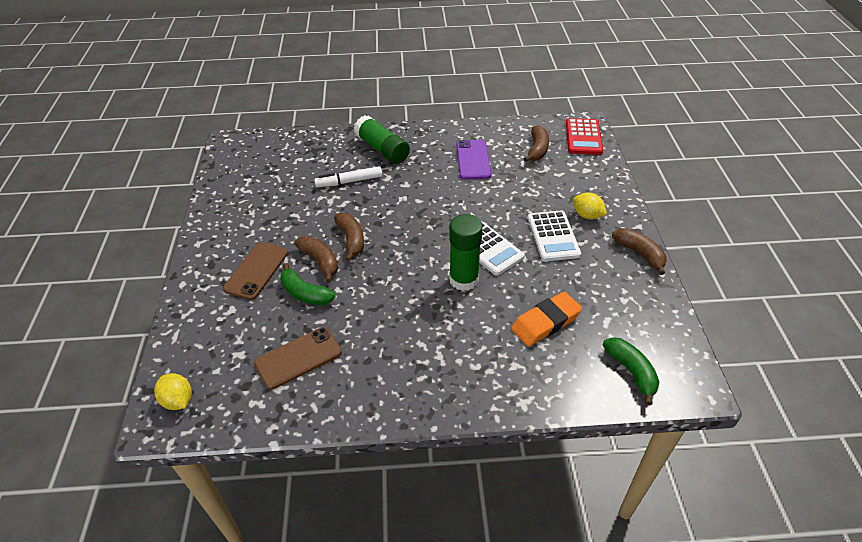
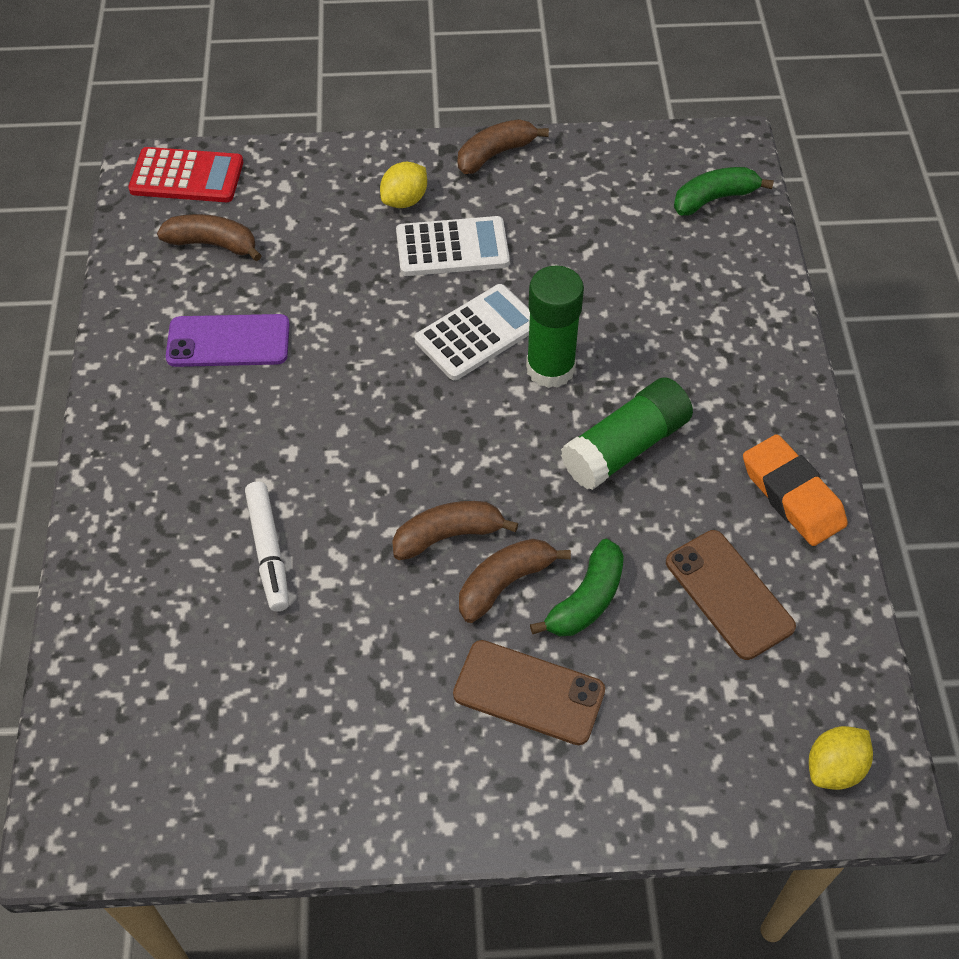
camera: 90 degrees left, 10 degrees up
green glue stick [354,115,410,164] -> green glue stick moved to [561,378,693,490]
orange eraser [511,292,582,347] -> orange eraser moved to [743,434,848,546]

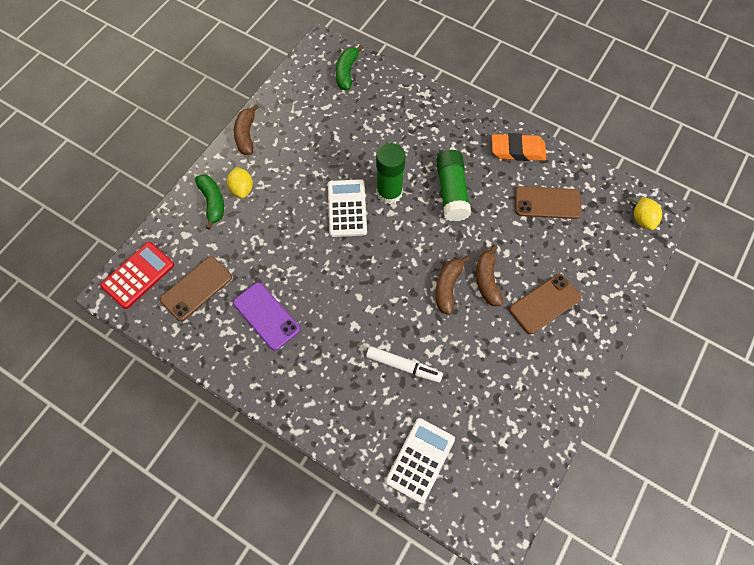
camera: 55 degrees left, 10 degrees up
brown banana [157,214,262,261] -> brown phone [160,256,232,321]
purple phone [166,314,290,367] -> purple phone turned 75 degrees counterclockwise [233,282,300,351]
white calculator [396,216,510,276] -> white calculator moved to [385,418,455,504]
green banana [530,539,624,636] -> green banana moved to [195,174,224,230]

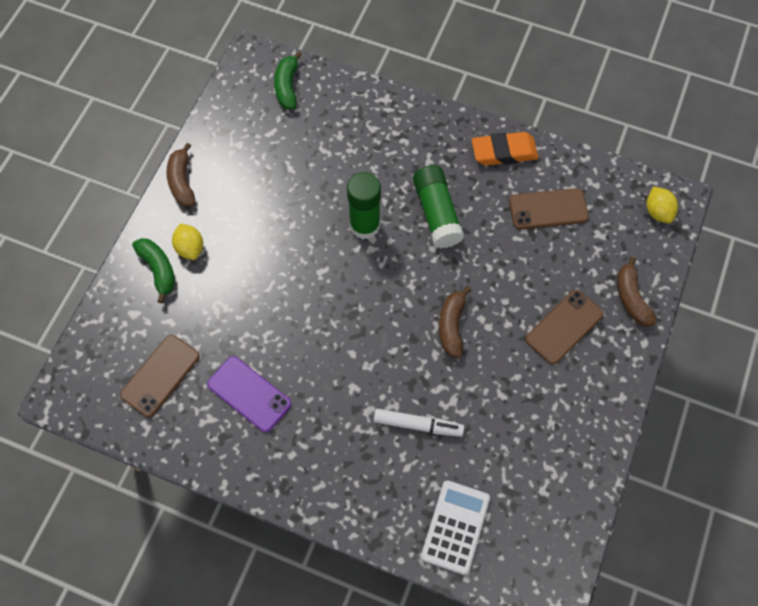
camera: 10 degrees left, 0 degrees up
red calculator [100,242,174,309] -> none
white calculator [328,179,367,237] -> none
brown banana [476,244,503,306] -> brown banana moved to [617,256,657,327]

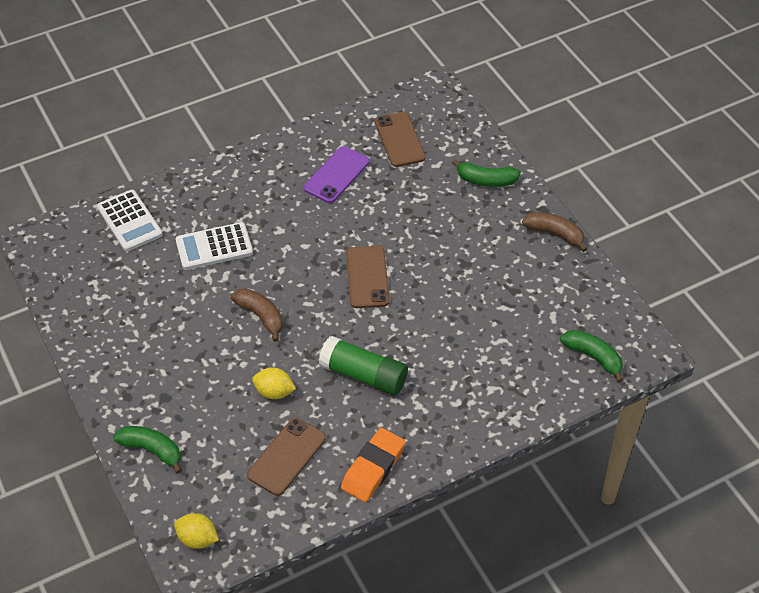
camera: 130 degrees right, 15 degrees down
yellow lemon [172,224,203,260] -> yellow lemon moved to [252,367,296,399]
purple phone [207,356,292,432] -> purple phone turned 45 degrees counterclockwise [304,146,369,203]
green glue stick [347,172,381,239] -> none
white marker [374,409,464,437] -> white calculator [175,222,253,270]
brown phone [525,290,604,365] -> brown phone moved to [346,246,389,308]
brown banana [617,256,657,327] -> green banana [113,426,182,474]

